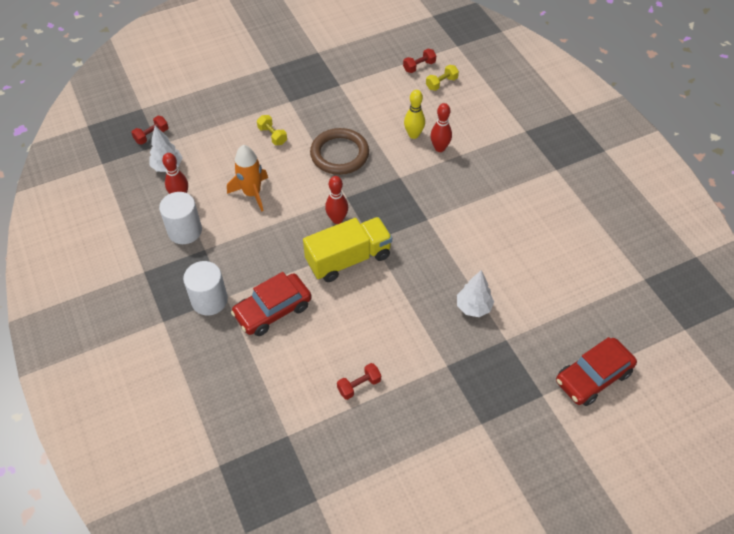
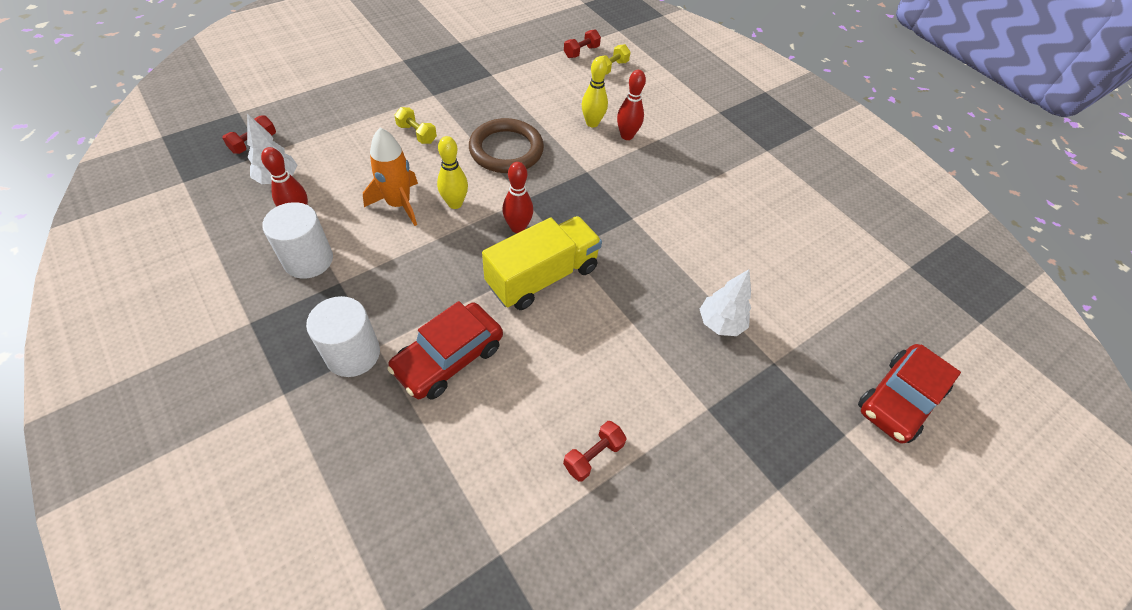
camera: 15 degrees left, 0 degrees up
none -> yellow bowling pin [437,136,468,209]

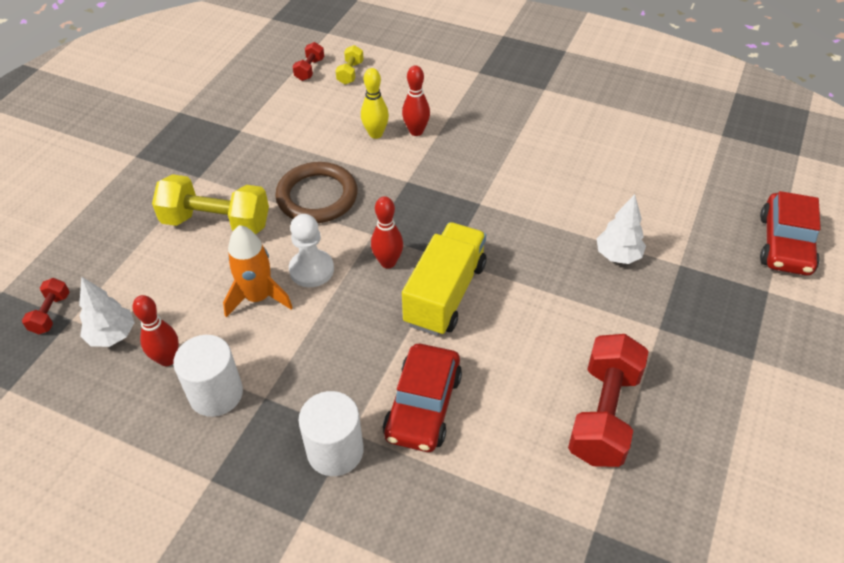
camera: 25 degrees left, 5 degrees down
yellow dumbbell [394,107,437,144] -> yellow dumbbell [152,174,269,235], size x2.08
yellow bowling pin [437,136,468,209] -> white pawn [289,214,334,287]
red dumbbell [563,421,627,482] -> red dumbbell [568,334,649,467], size x2.08

